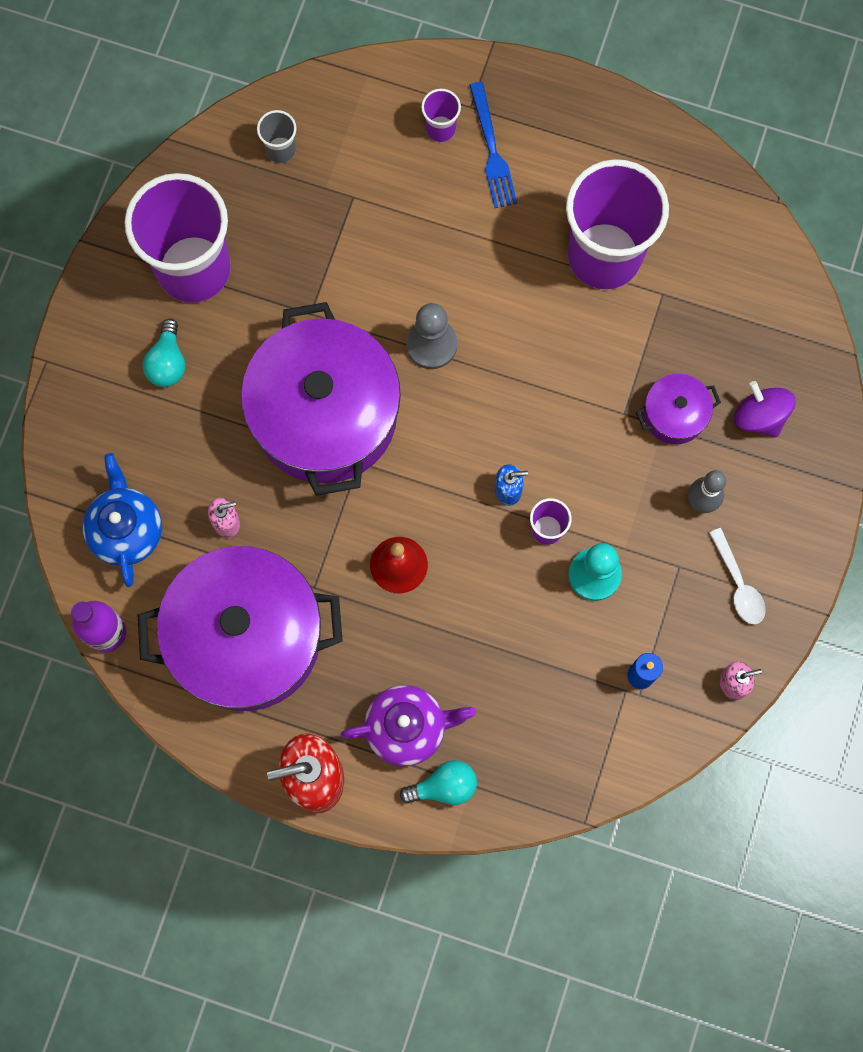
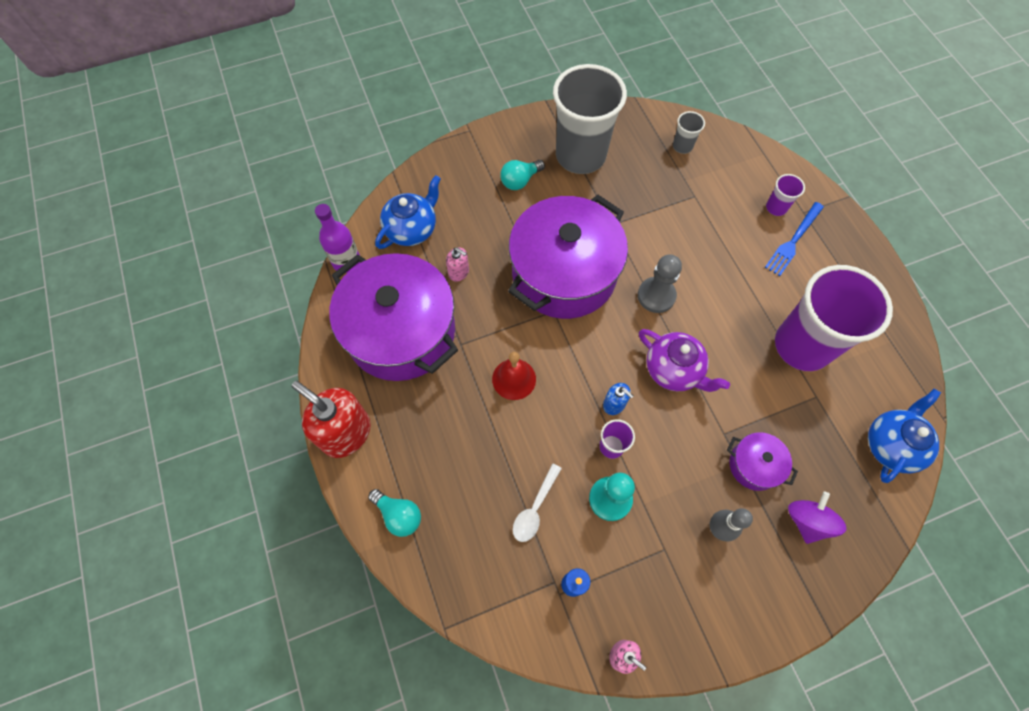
camera: 50 degrees right, 10 degrees down
purple cup [124,173,231,303] -> grey cup [553,64,627,174]
purple teapot [341,685,476,766] -> purple teapot moved to [639,329,730,392]
white spoon [709,528,766,624] -> white spoon moved to [513,463,562,542]
none -> blue teapot [868,389,941,483]

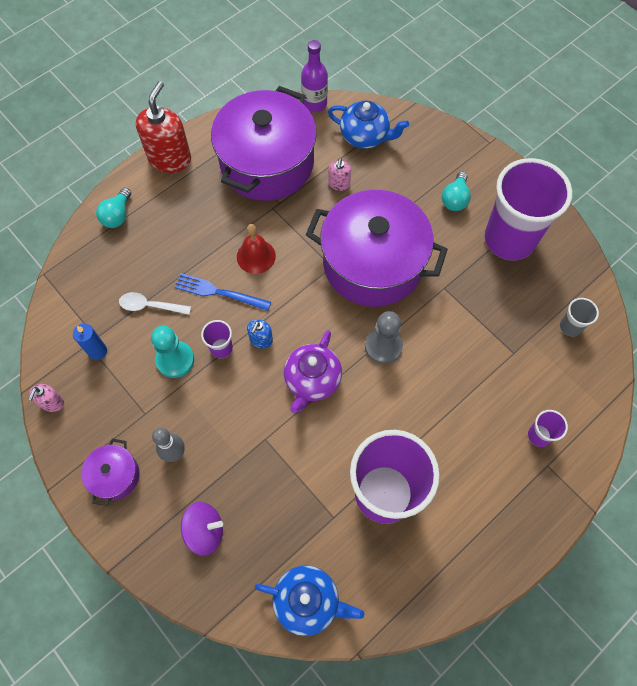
camera: 70 degrees right, 0 degrees up
turquoise light bulb [500,160,545,190] -> turquoise light bulb turned 105 degrees counterclockwise [442,172,471,211]
grey cup [553,64,627,174] -> purple cup [484,158,572,261]
purple pot [727,432,798,491] -> purple pot moved to [81,438,139,506]
blue fork [765,202,824,276] -> blue fork moved to [175,273,271,311]

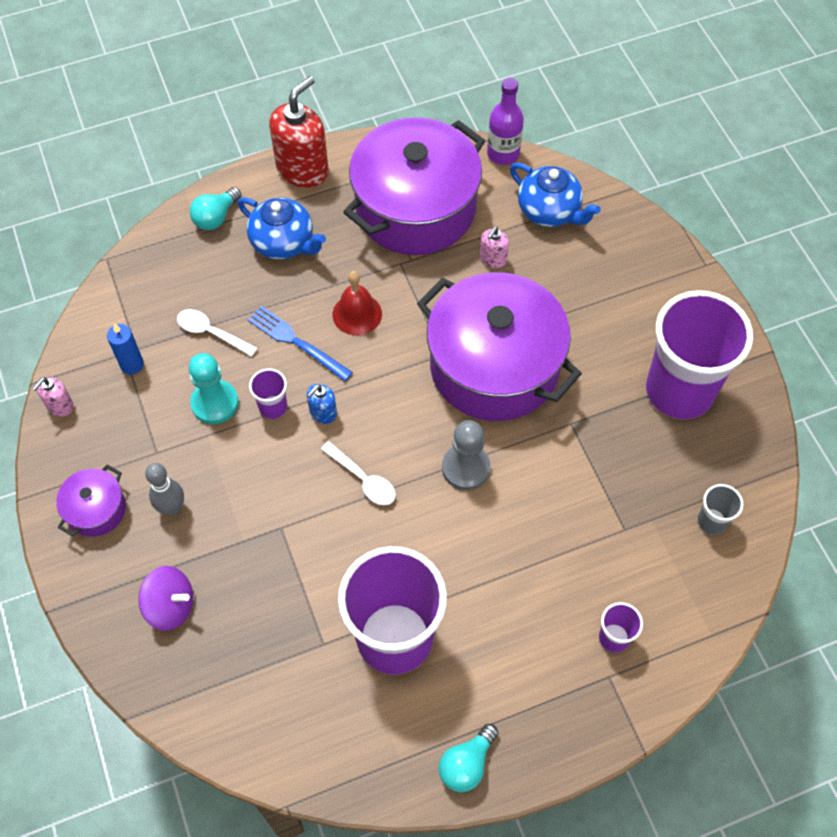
camera: 20 degrees right, 5 degrees down
blue teapot [255,565,364,636] -> blue teapot moved to [238,197,326,259]
purple teapot [284,330,342,413] -> white spoon [321,441,396,505]
turquoise light bulb [442,172,471,211] -> turquoise light bulb moved to [439,724,498,792]

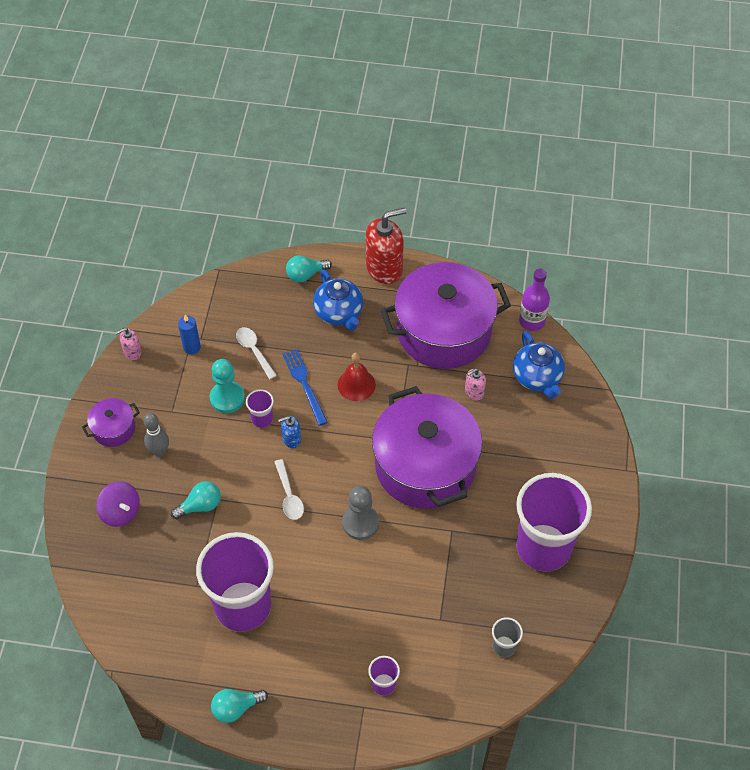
camera: 30 degrees right, 5 degrees down
none -> turquoise light bulb [171,481,221,519]

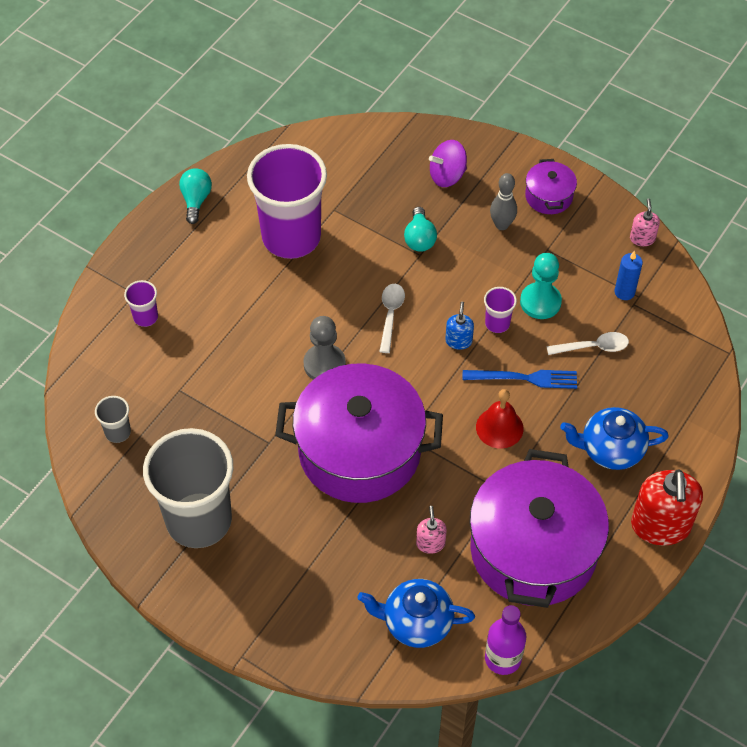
camera: 115 degrees right, 0 degrees up
white spoon [275,459,304,520] -> white spoon turned 90 degrees clockwise [379,284,405,353]
turquoise light bulb [286,255,332,283] -> none
purple cup [516,473,592,572] -> grey cup [143,428,233,548]

